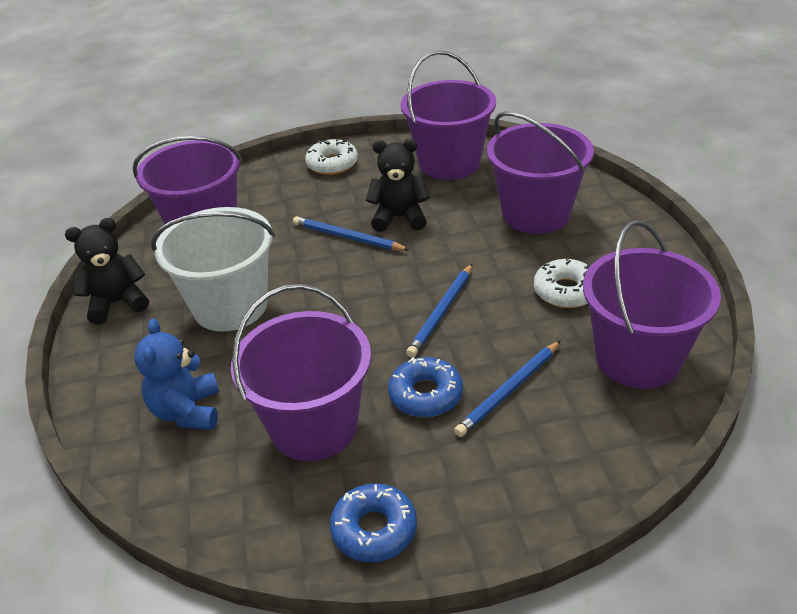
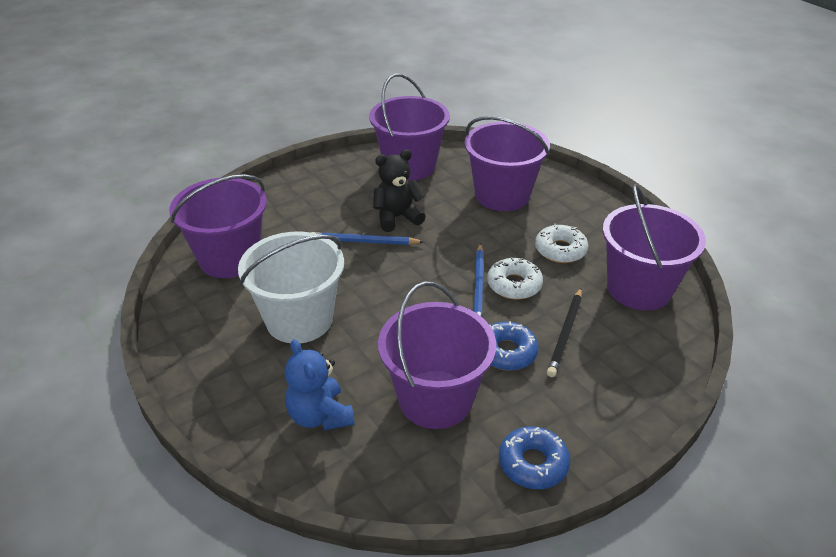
camera: 25 degrees left, 0 degrees up
black teddy bear [65,218,149,325] -> none
white donut [305,138,358,175] -> white donut moved to [487,257,543,300]
blue pencil [454,340,561,437] -> black pencil [547,288,582,377]

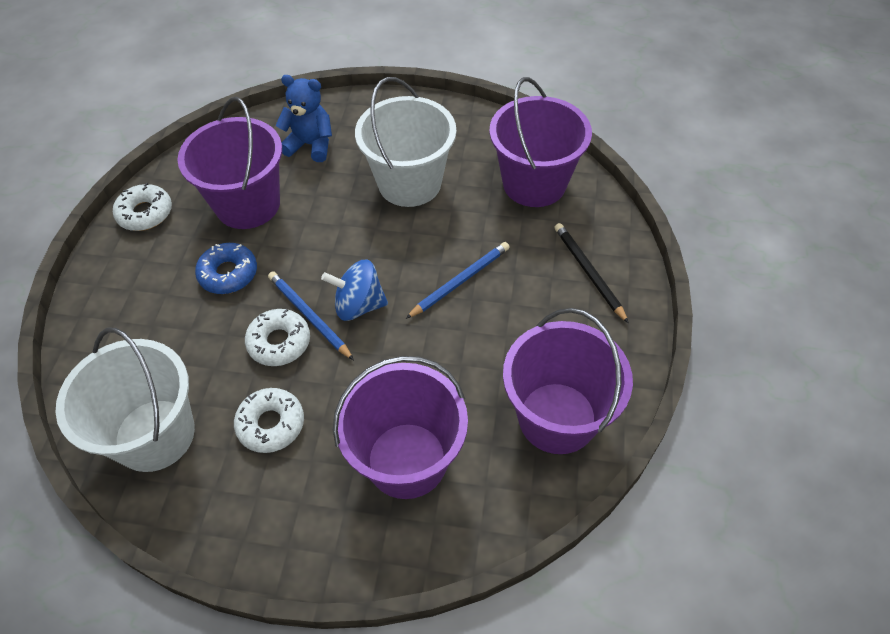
camera: 135 degrees right, 15 degrees up
black teddy bear [373,150,426,232] -> none
blue donut [499,426,570,489] -> white donut [113,183,172,231]
black pencil [547,288,582,377] -> black pencil moved to [555,223,629,323]
purple bucket [603,184,706,310] -> white bucket [55,328,195,472]
none -> blue spinning top [321,260,388,321]

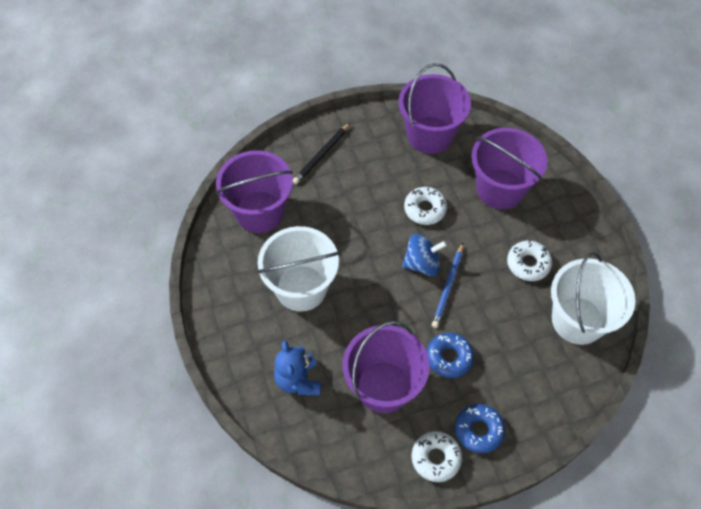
camera: 120 degrees left, 5 degrees up
white donut [245,309,310,366] -> white donut moved to [404,187,447,225]
blue spinning top [321,260,388,321] -> blue spinning top turned 75 degrees counterclockwise [402,234,447,276]
blue pencil [406,242,510,319] -> none
none -> blue donut [455,404,505,453]

